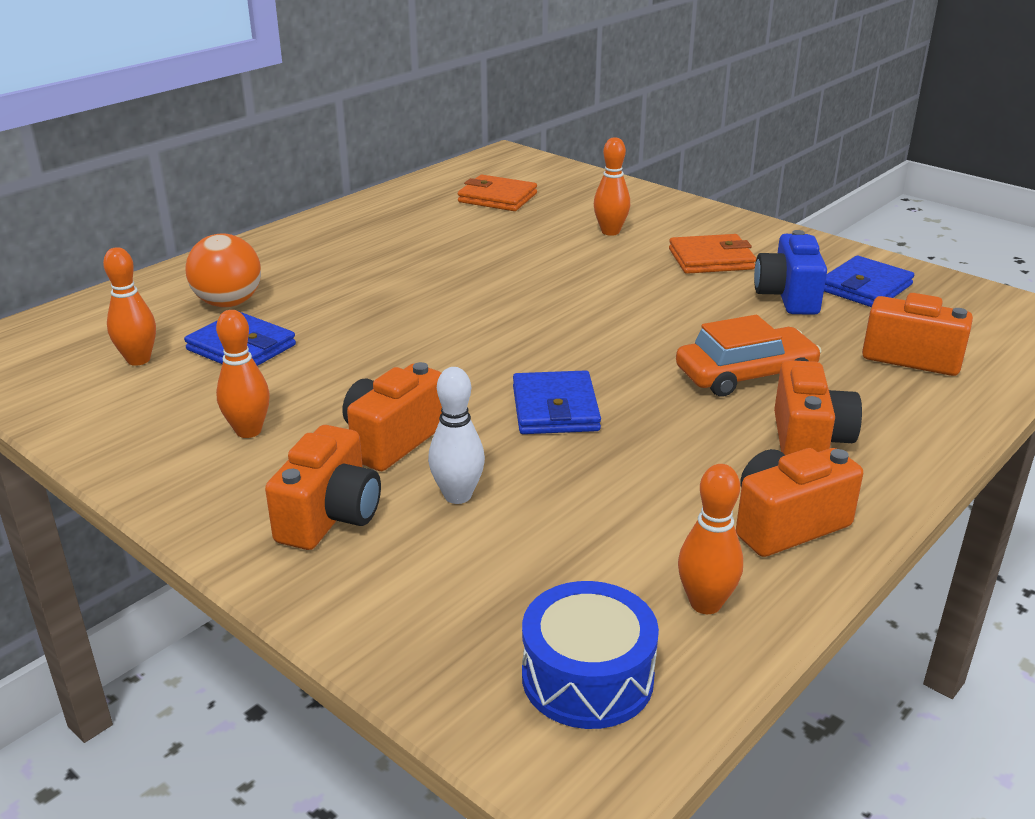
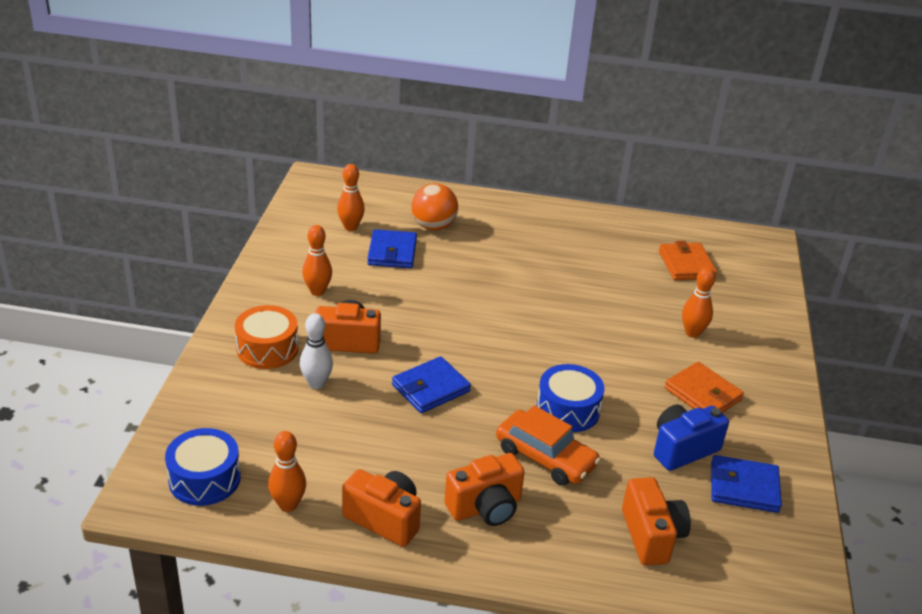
camera: 55 degrees right, 5 degrees up
orange camera [265,425,381,550] -> orange drum [235,305,298,369]
none -> blue drum [537,364,605,432]

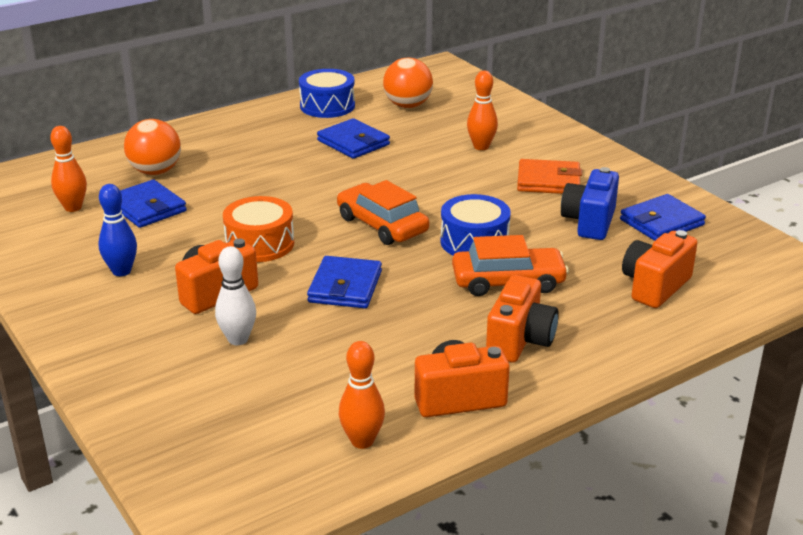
camera: 40 degrees left, 5 degrees down
blue drum [165,428,241,506] -> blue drum moved to [299,69,355,118]
orange drum [235,305,298,369] -> orange drum moved to [223,196,294,262]
orange bowling pin [302,225,332,296] -> blue bowling pin [98,184,137,276]
orange camera [622,477,691,566] -> orange camera turned 90 degrees counterclockwise [622,230,698,308]
orange wallet [659,241,717,280] -> orange ball [383,58,433,108]
none -> blue wallet [317,118,390,159]
none -> orange car [337,180,429,245]

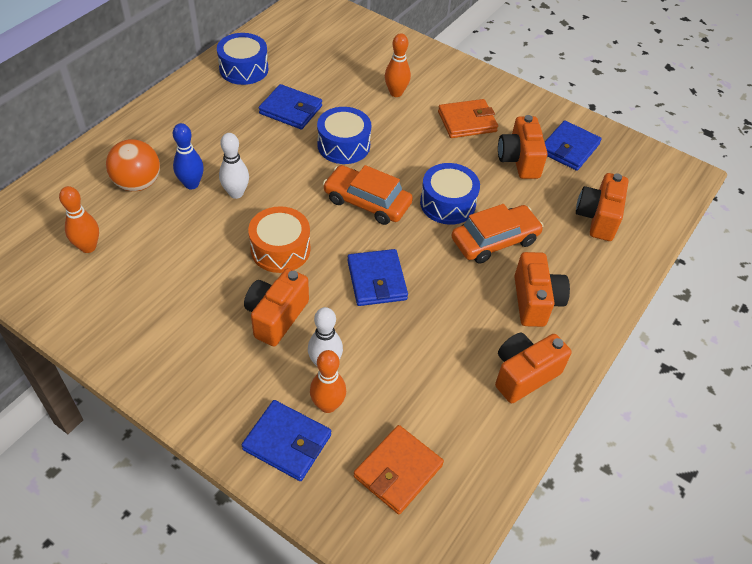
camera: 25 degrees left, 20 degrees up
blue bowling pin [98,184,137,276] -> blue bowling pin moved to [173,123,204,190]
blue wallet [120,179,187,228] -> blue wallet moved to [242,400,331,481]
orange bowling pin [339,341,385,449] -> orange bowling pin moved to [310,350,346,413]
orange ball [383,58,433,108] -> none
blue camera [561,167,619,240] -> orange camera [498,115,547,179]
none -> white bowling pin [219,133,249,199]
none -> blue drum [317,107,371,164]
none -> orange wallet [354,425,444,514]

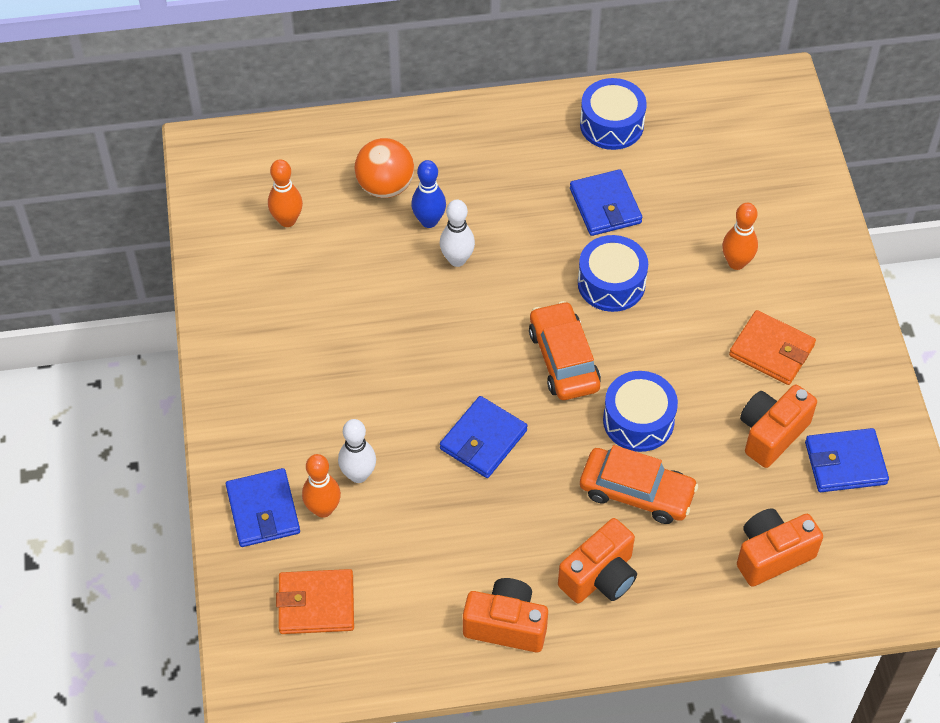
camera: 50 degrees right, 5 degrees up
orange camera [244,268,309,346] -> none
orange drum [248,206,311,273] -> none

